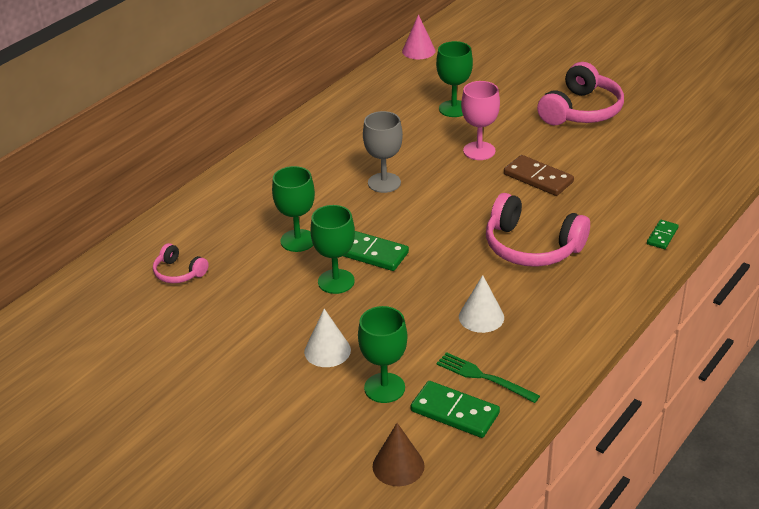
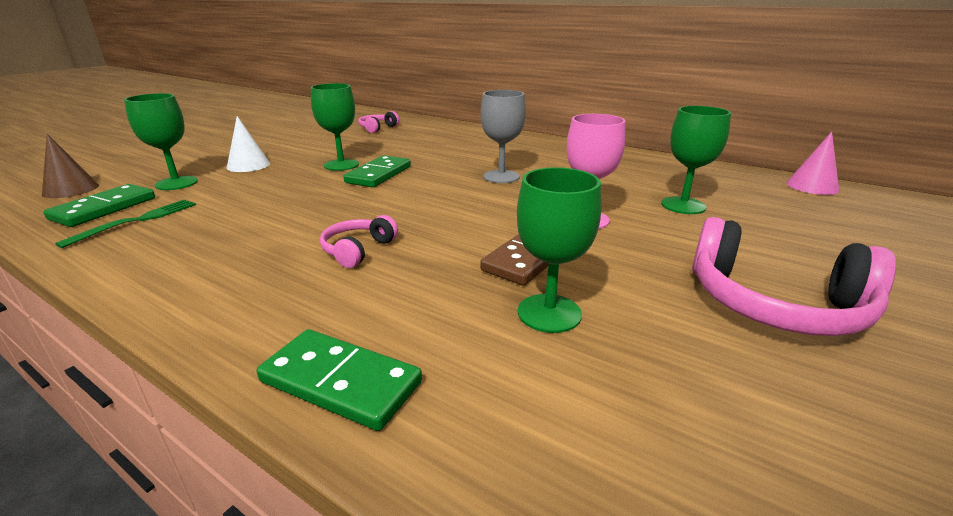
camera: 85 degrees right, 10 degrees down
green goblet [272,166,315,252] -> green goblet moved to [517,167,601,333]
white cone [459,275,504,333] -> none
pink headphones [486,193,590,267] -> pink headphones [320,215,398,268], size x0.52
green domino [647,220,679,249] -> green domino [257,329,422,431], size x1.73

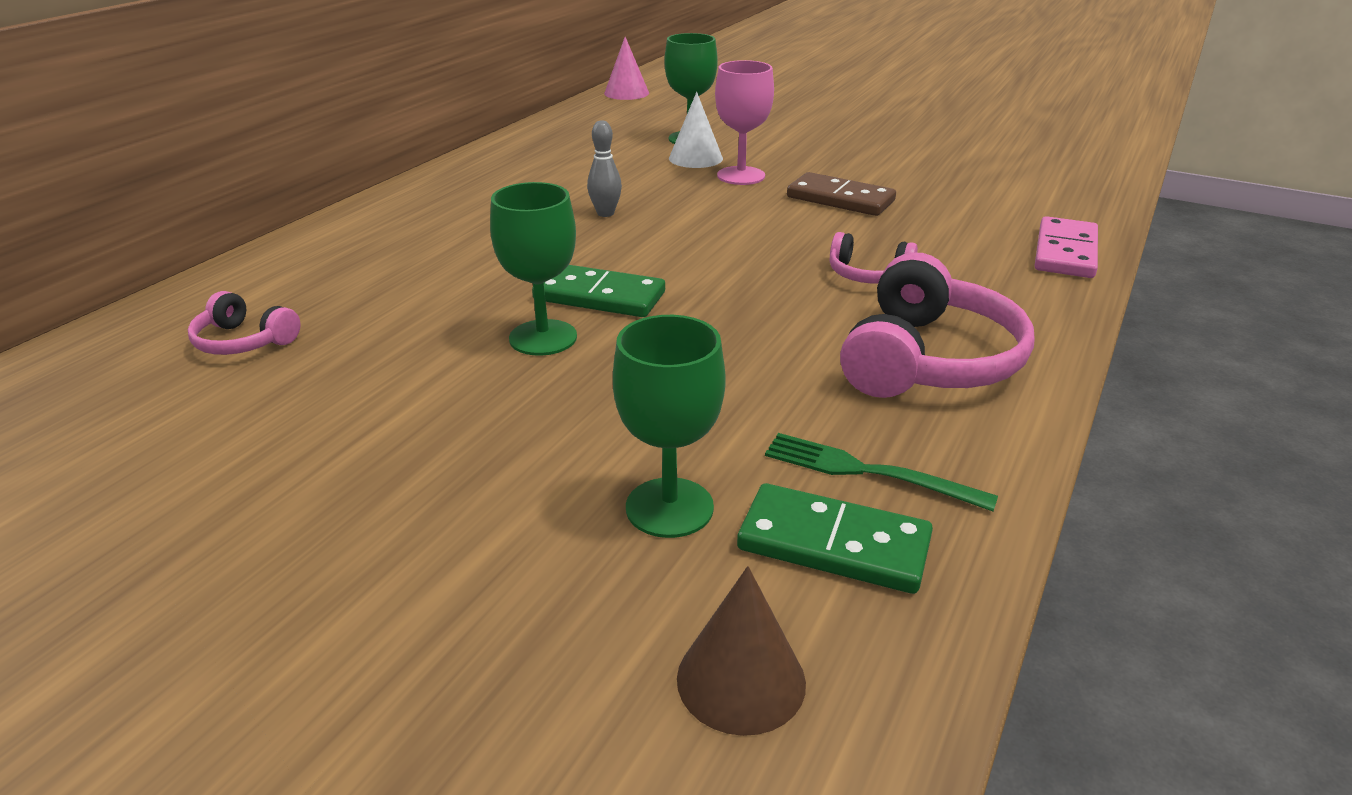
camera: 95 degrees left, 5 degrees up
white cone [227,116,270,172] -> white cone moved to [669,92,723,168]
green domino [257,329,422,431] -> pink domino [1035,216,1098,278]
grey goblet [481,90,526,183] -> grey bowling pin [587,120,622,217]
green goblet [517,167,601,333] -> none
pink headphones [692,217,896,336] -> pink headphones moved to [840,252,1035,398]

